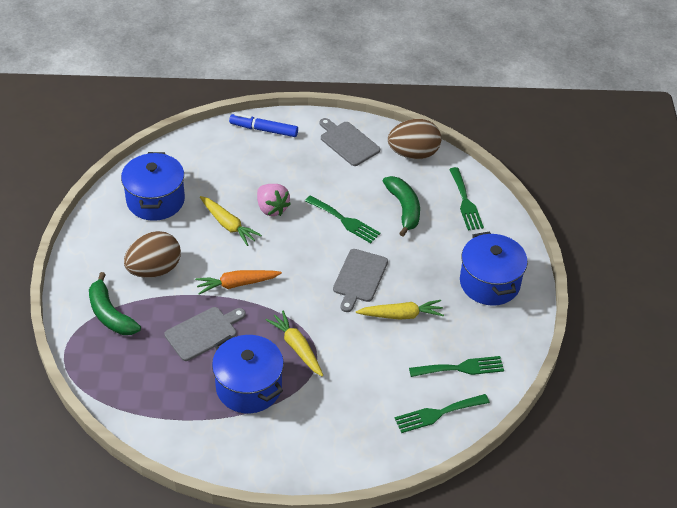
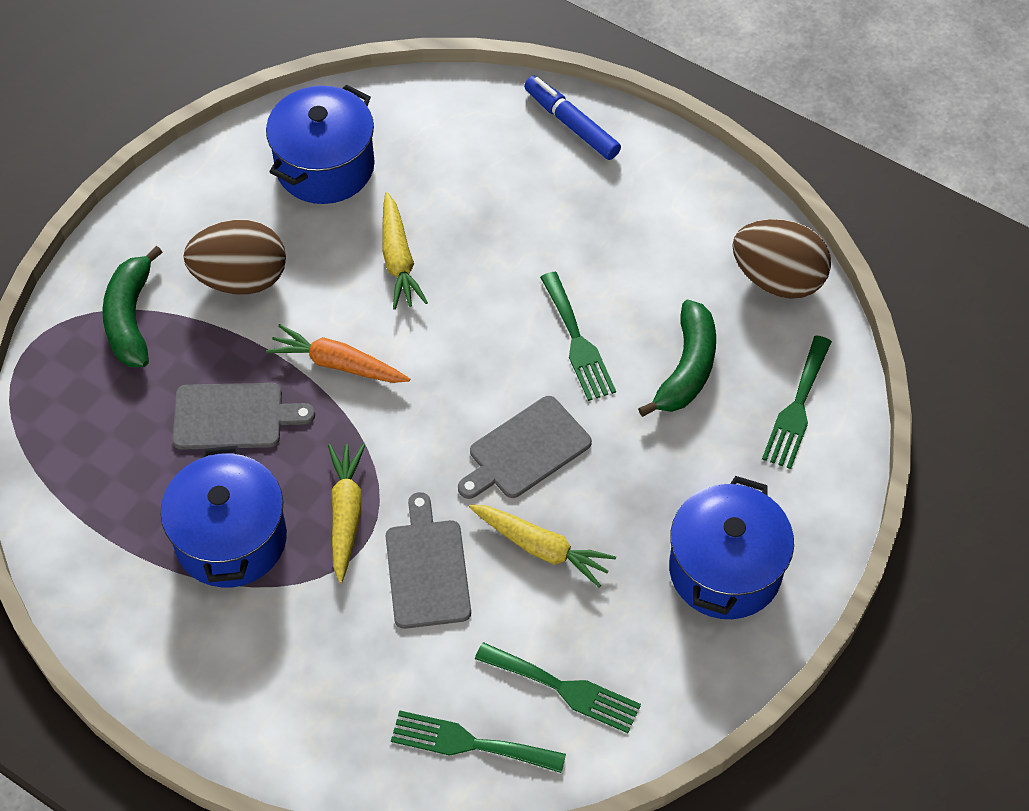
camera: 35 degrees right, 10 degrees up
pink strawberry [257,184,291,216] -> none
grey cutting board [319,118,380,166] -> grey cutting board moved to [386,492,471,629]

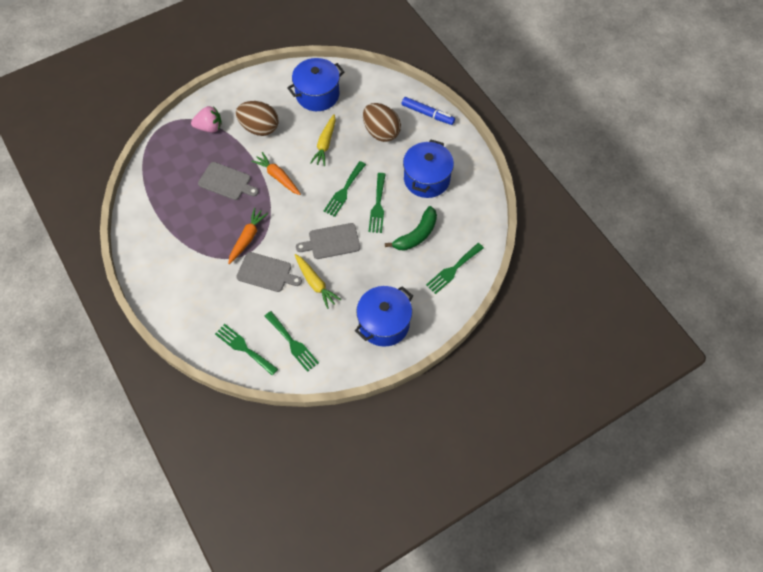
camera: 25 degrees right, 5 degrees up
green banana [102,246,162,367] -> pink strawberry [191,106,222,133]
blue pot [160,446,287,588] -> blue pot moved to [403,139,454,198]
yellow carrot [328,444,365,583] -> orange carrot [228,208,269,264]
grey cutting board [386,492,471,629] -> grey cutting board turned 90 degrees clockwise [236,252,302,292]
blue marker [524,76,621,160] -> blue marker turned 135 degrees clockwise [402,97,455,125]
brown egg [732,219,831,299] -> brown egg moved to [363,103,401,142]
none -> green fork [323,161,366,217]

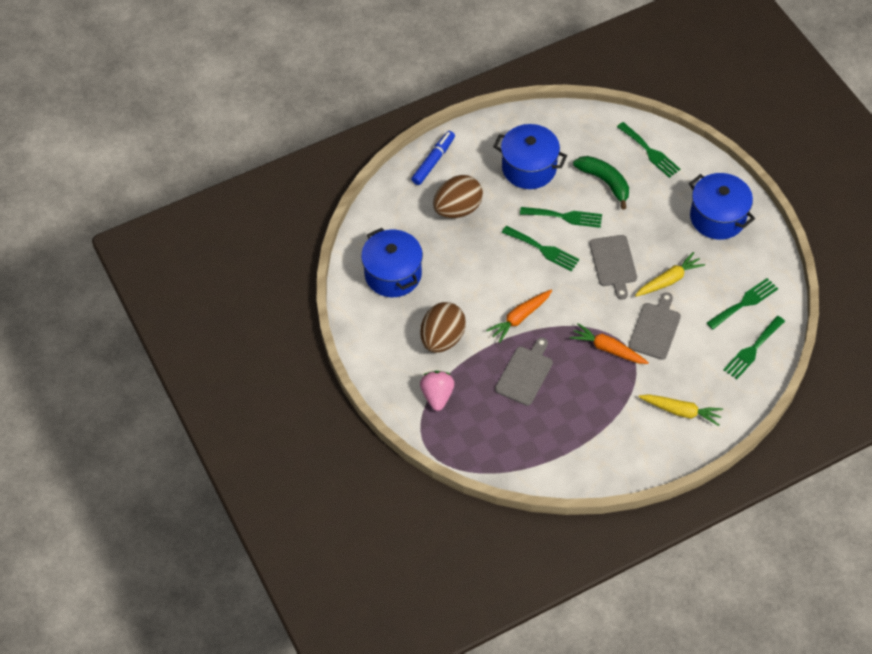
camera: 85 degrees left, 5 degrees down
yellow carrot [310,114,336,166] -> yellow carrot moved to [639,394,723,426]

